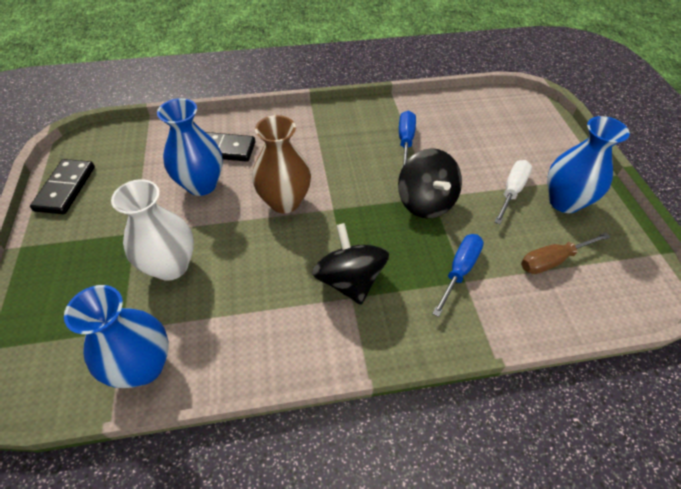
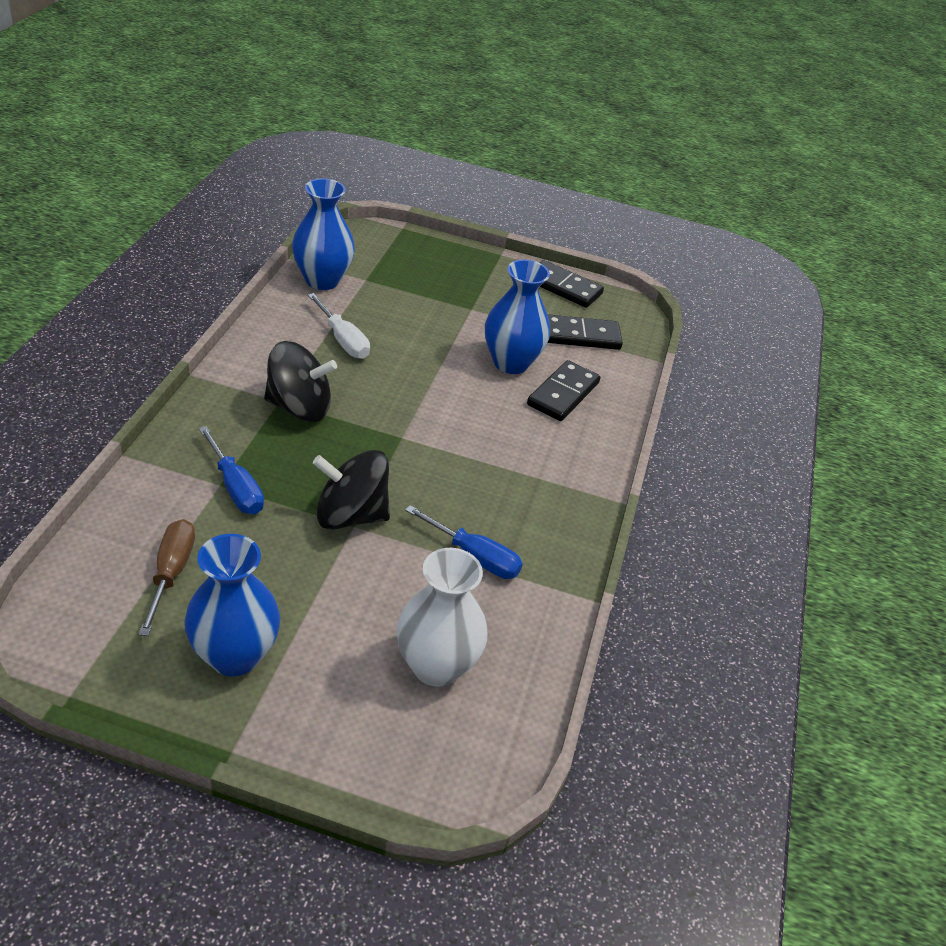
camera: 110 degrees right, 10 degrees down
white vase [111,179,194,281] -> white vase moved to [396,548,487,687]
brown vase [252,115,311,213] -> none
white screwdriver [494,160,532,225] -> white screwdriver moved to [308,293,370,359]
none -> black domino [547,314,623,350]

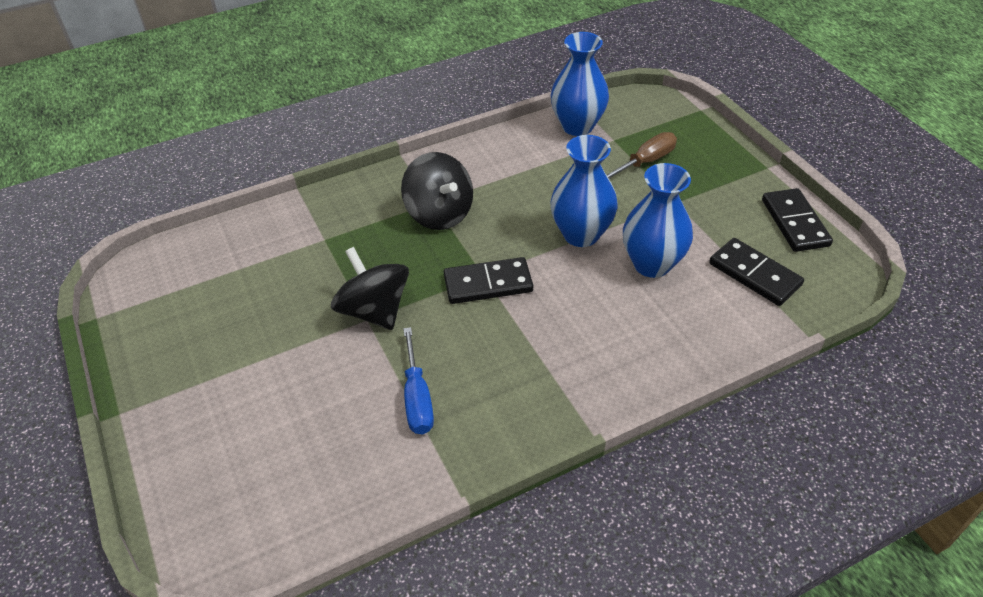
camera: 55 degrees right, 5 degrees up
brown screwdriver [138,519,195,636] -> brown screwdriver moved to [607,132,677,179]
blue vase [184,534,280,677] -> blue vase moved to [550,135,618,247]
blue screwdriver [198,426,264,514] -> none
white screwdriver [308,293,370,359] -> none
white vase [396,548,487,687] -> none
black domino [527,360,601,421] -> black domino moved to [444,257,533,304]

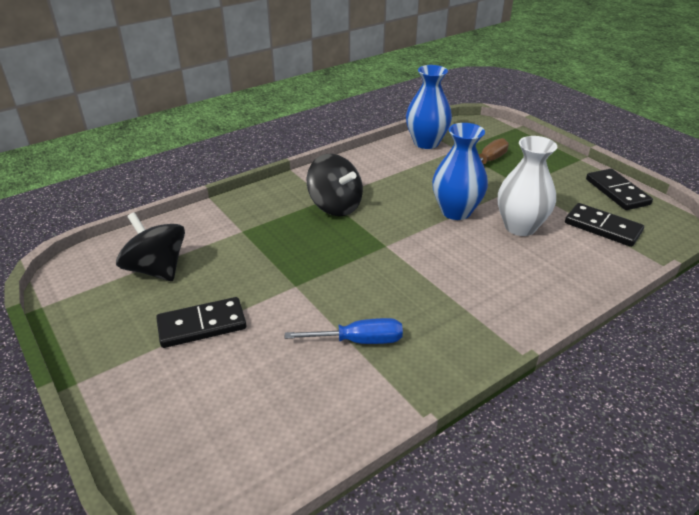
camera: 10 degrees left, 10 degrees down
black spinning top [331,247,409,330] -> black spinning top moved to [116,212,185,281]
blue screwdriver [403,327,434,434] -> blue screwdriver turned 75 degrees counterclockwise [285,318,403,344]
black domino [444,257,533,304] -> black domino moved to [156,297,246,348]
blue vase [623,163,693,278] -> white vase [498,136,557,236]

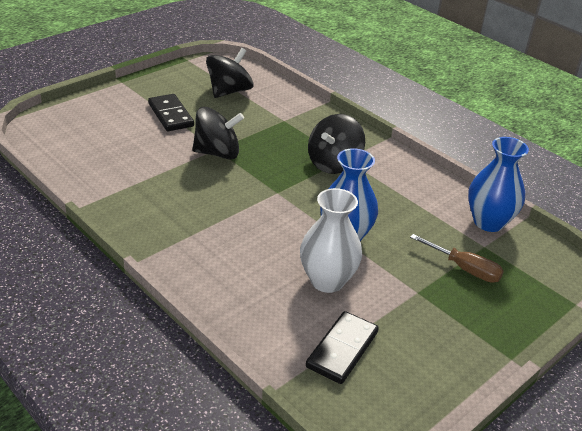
camera: 80 degrees right, 0 degrees up
blue screwdriver [285,318,403,344] -> none
black domino [586,169,653,210] -> none
none -> black spinning top [192,107,244,159]

